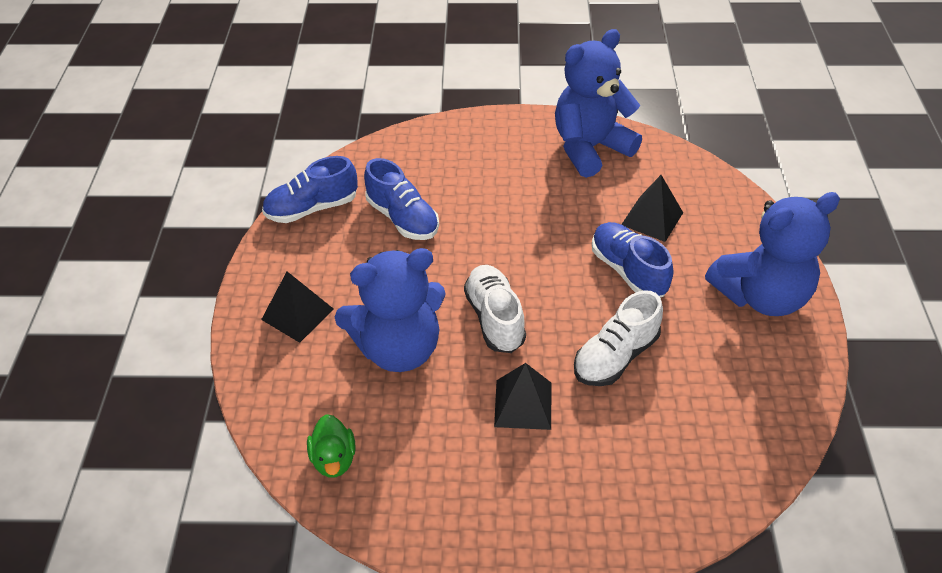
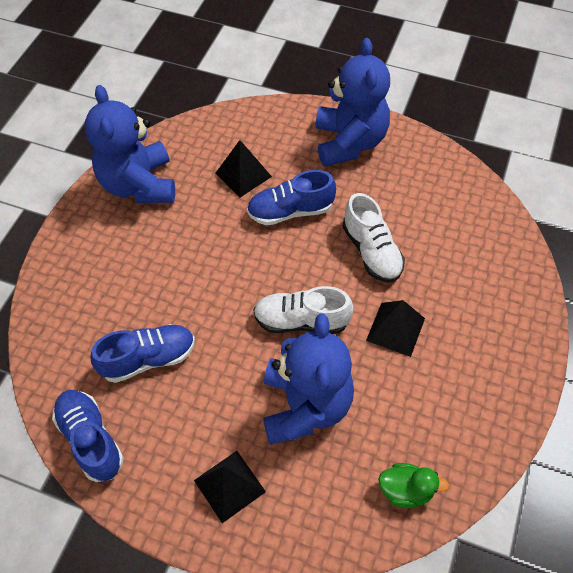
camera: 70 degrees left, 10 degrees up
blue shoe [262,156,358,223] -> blue shoe turned 150 degrees clockwise [52,390,124,482]

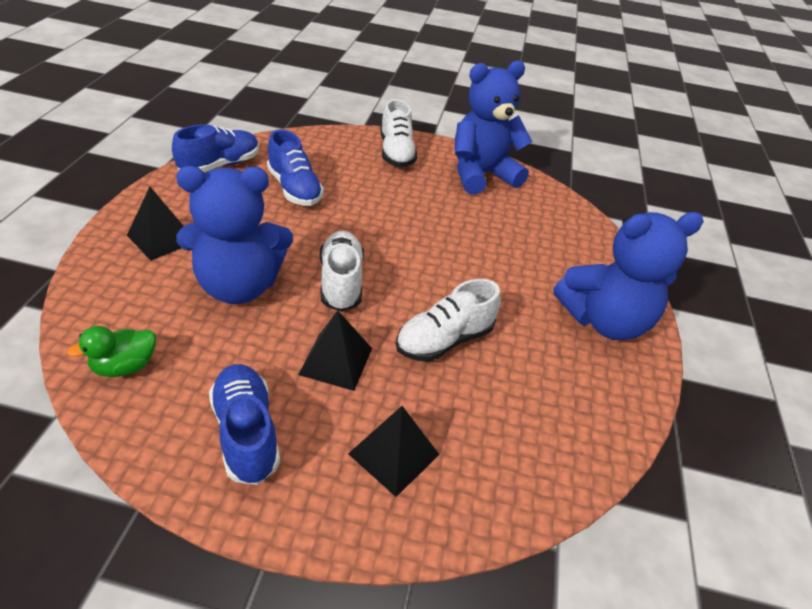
camera: 75 degrees right, 15 degrees down
black pyramid [215,140,272,197] -> black pyramid moved to [348,406,440,497]
blue shoe [247,170,336,225] -> blue shoe moved to [209,364,280,485]
green duck [378,463,449,508] -> green duck turned 60 degrees clockwise [67,326,156,377]
none -> white shoe [381,99,418,167]

